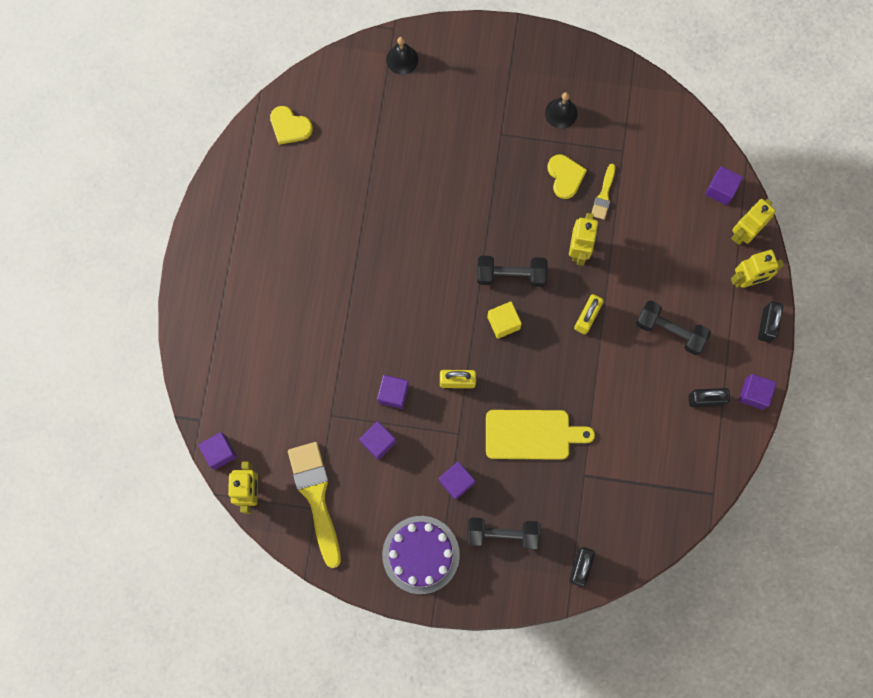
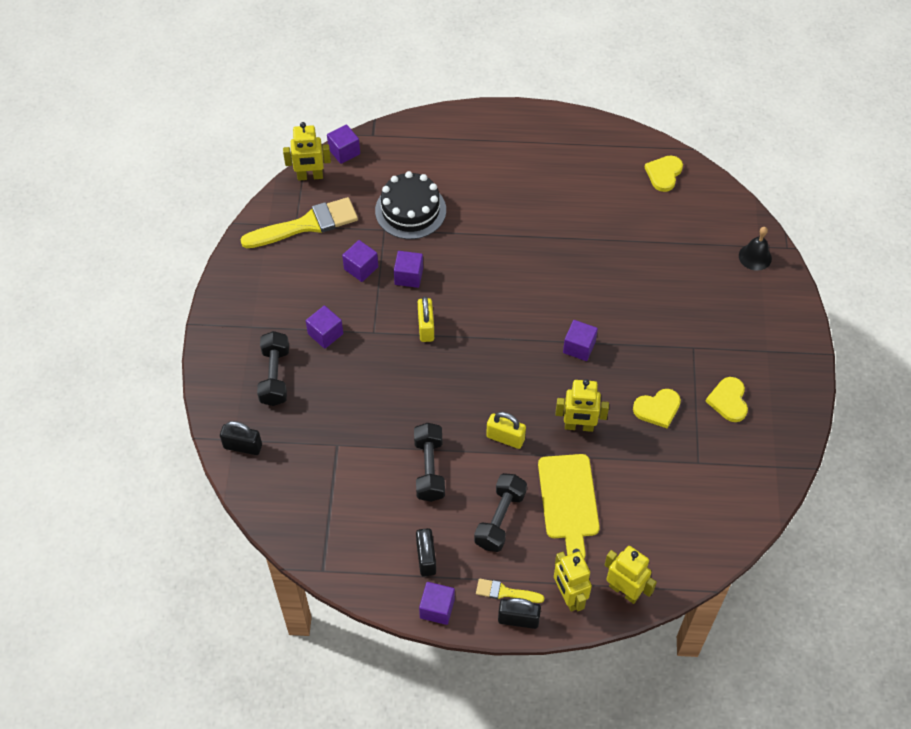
camera: 85 degrees right, 20 degrees down
purple cake [382,516,460,594] -> none
black dumbbell [477,256,548,287] -> black dumbbell moved to [414,423,445,502]
yellow cutting board [486,410,595,459] -> yellow cutting board moved to [538,454,600,559]
yellow cube [487,301,522,339] -> none
black bell [545,92,577,129] -> yellow heart [705,377,748,422]
yellow brush [591,164,615,220] -> yellow brush moved to [476,578,545,603]
purple cube [705,166,743,205] -> purple cube moved to [563,320,598,361]
none -> black cake [375,171,446,239]

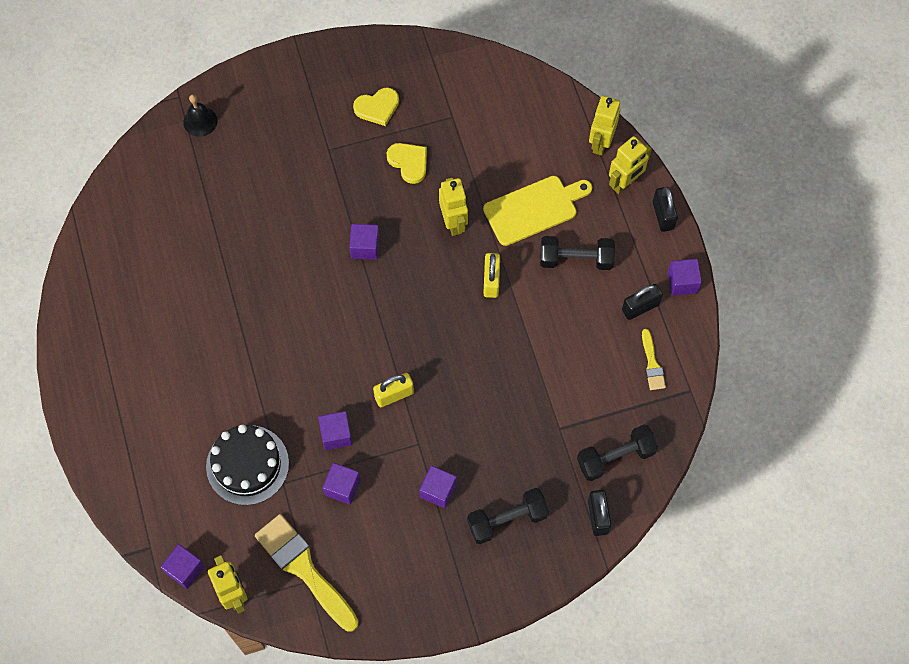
camera: 110 degrees left, 10 degrees up
black dumbbell [414,423,445,502] -> black dumbbell moved to [577,425,658,481]
yellow brush [476,578,545,603] -> yellow brush moved to [642,329,666,390]
yellow heart [644,156,683,192] -> none

